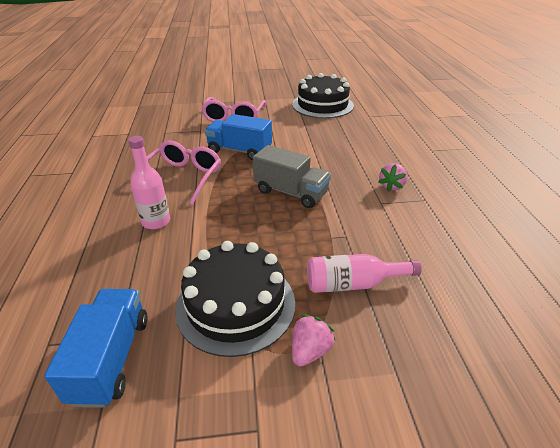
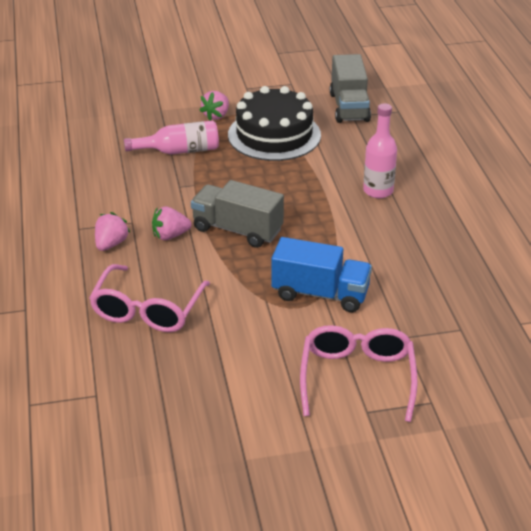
camera: 175 degrees right, 0 degrees up
blue truck [44,289,148,408] -> grey truck [330,54,371,123]
pink glasses [130,141,221,205] -> pink glasses moved to [89,264,210,332]
black cake [292,73,354,118] -> none
none -> pink strawberry [152,206,192,240]

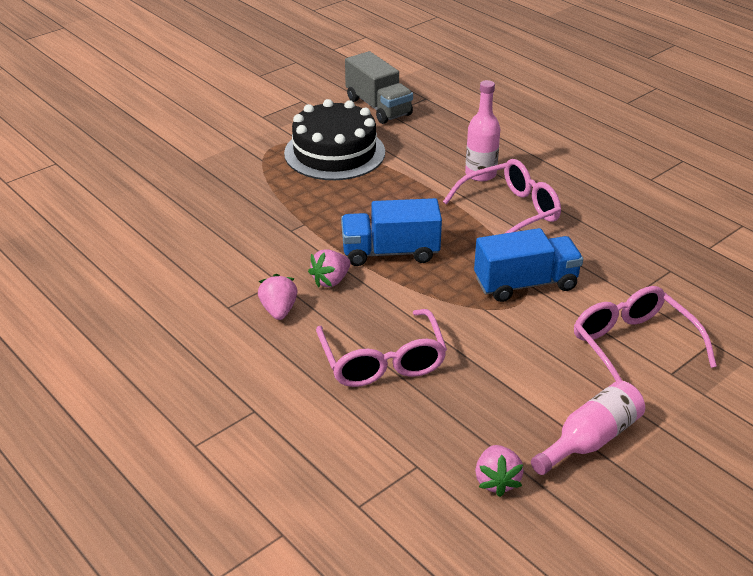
camera: 30 degrees left, 0 degrees up
pink bottle [124,121,219,154] -> pink bottle moved to [531,380,645,475]
grey truck [191,180,284,248] -> blue truck [341,198,442,266]
pink strawberry [199,91,229,121] -> pink strawberry moved to [475,445,524,497]
none -> pink glasses [443,159,561,234]

